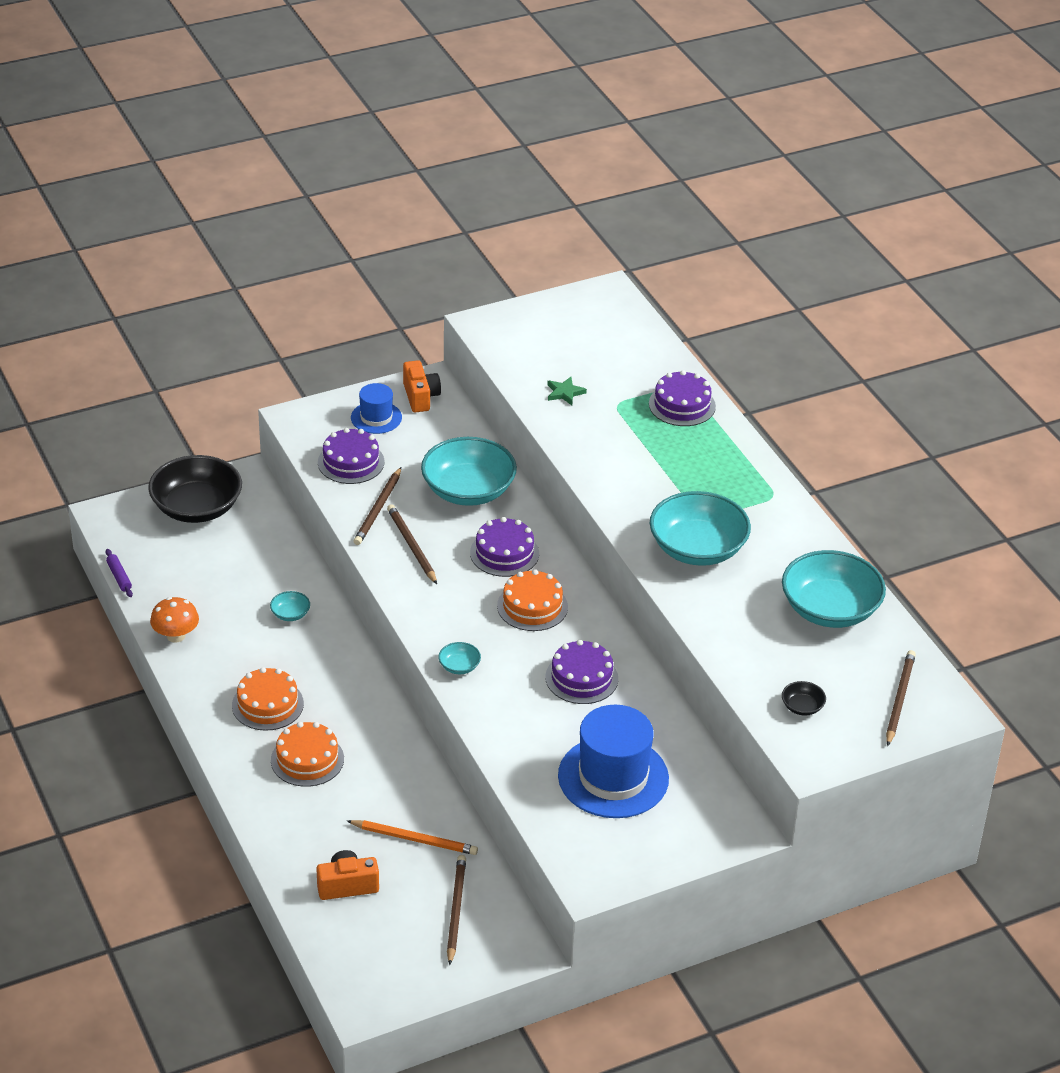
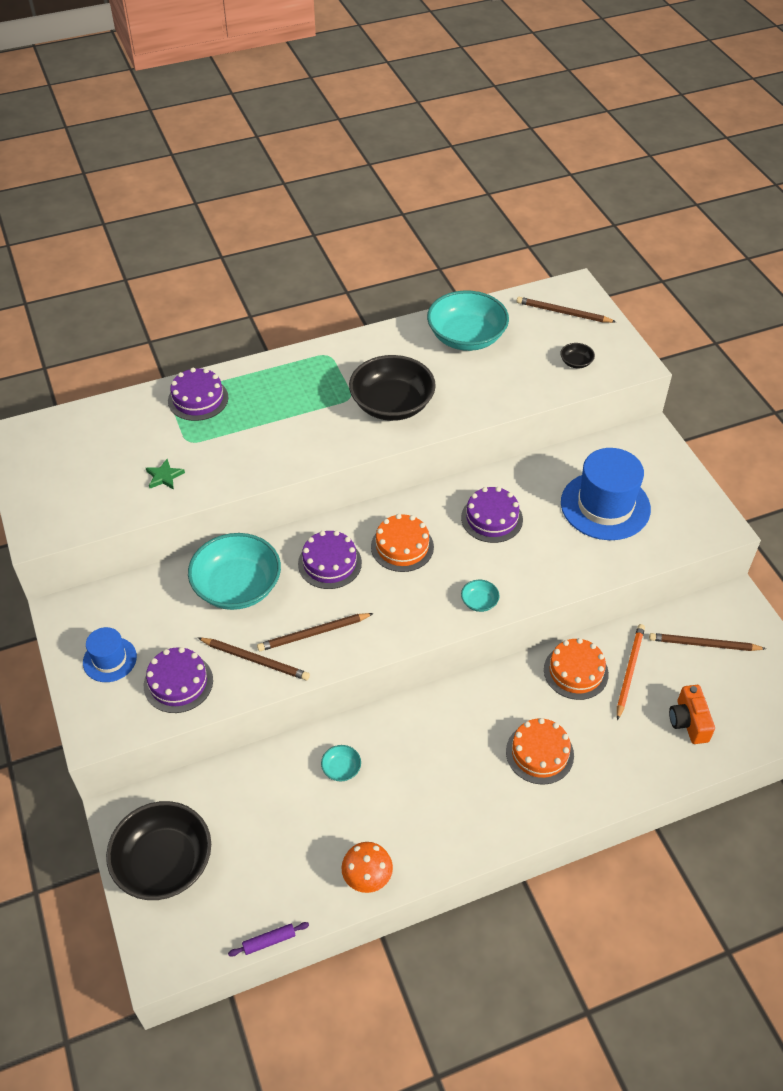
camera: 85 degrees left, 10 degrees up
orange cake [232,667,304,731] -> orange cake moved to [544,638,609,700]
orange camera [403,360,441,412] -> none
turquoise bowl [650,491,751,566] -> black bowl [349,355,436,421]

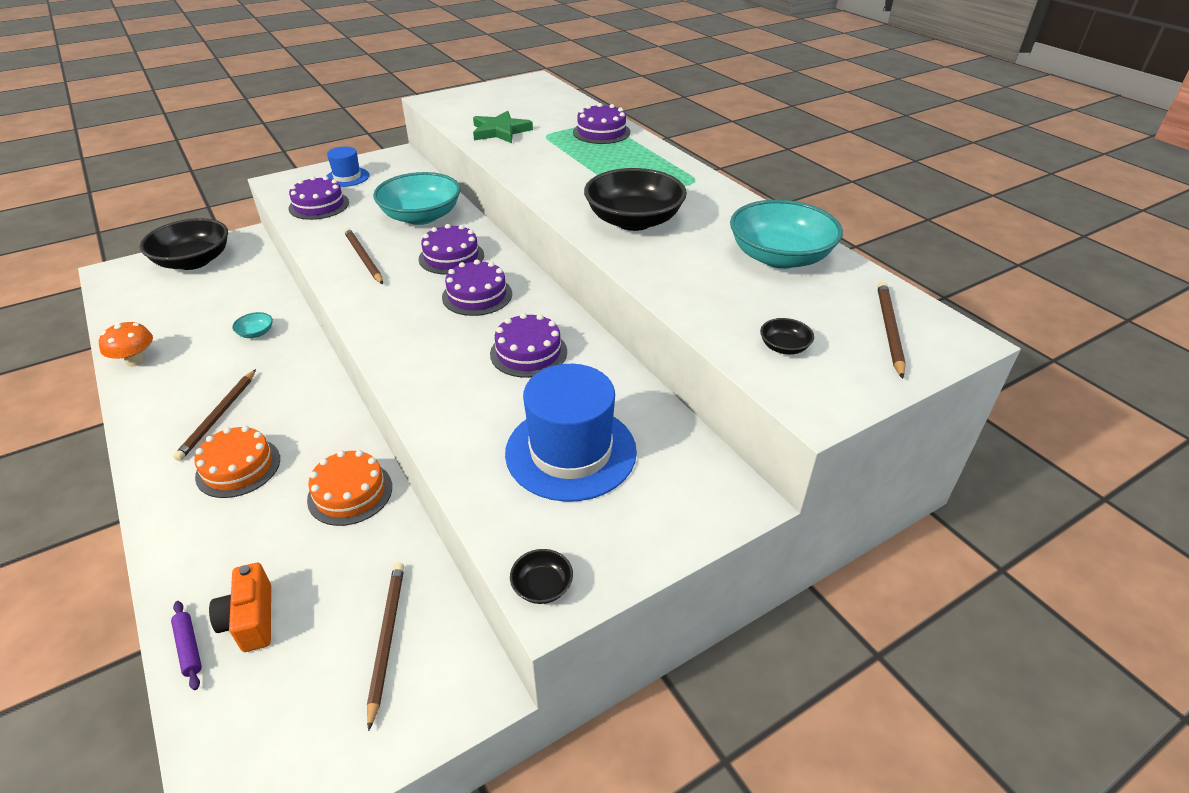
camera: 80 degrees right, 10 degrees down
green star [146,459,185,490] -> green star [473,111,533,143], size x1.76
brown pencil [198,638,310,680] -> brown pencil moved to [173,369,256,461]
purple rolling pin [228,922,309,957] -> purple rolling pin moved to [171,601,202,690]
orange cake [371,514,434,572] -> purple cake [442,260,512,316]
turquoise bowl [461,580,500,612] -> none
orange pencil [617,624,645,720] -> none
orange camera [669,685,715,744] -> orange camera turned 90 degrees counterclockwise [209,563,271,652]
none -> black bowl [510,549,573,604]

